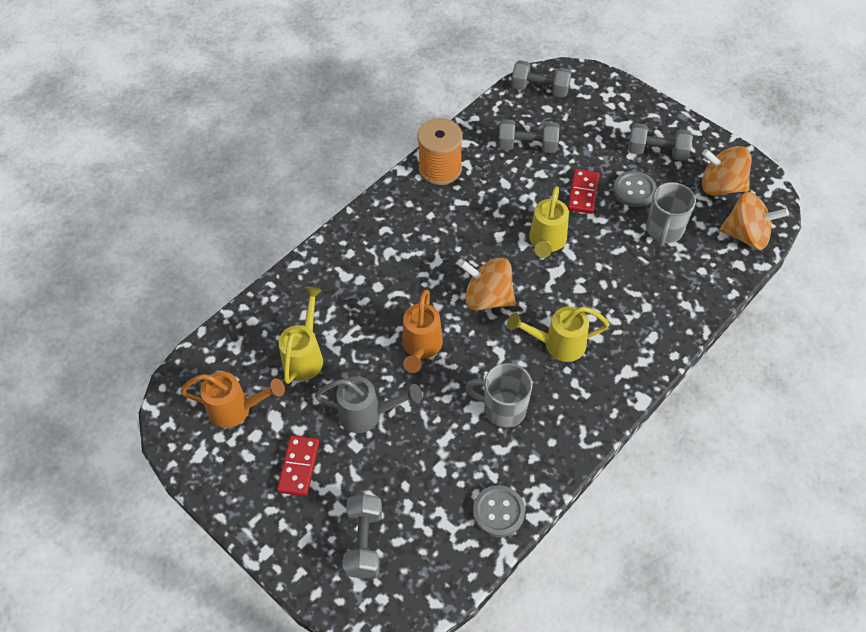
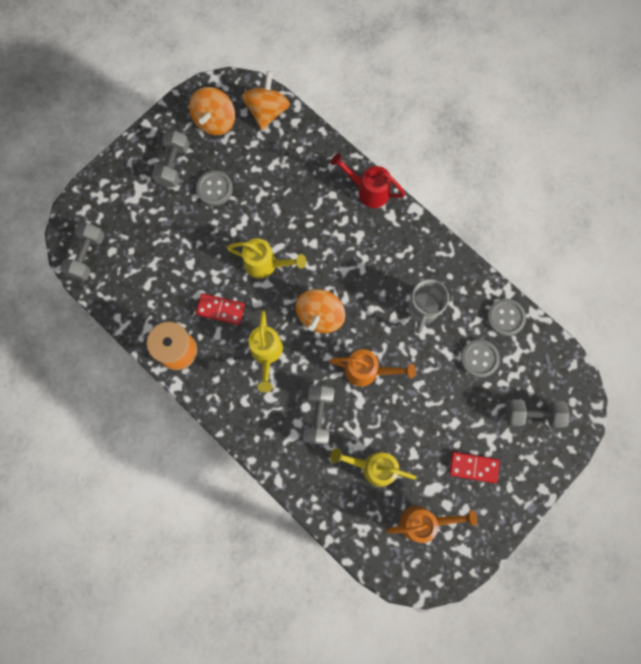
camera: 90 degrees left, 20 degrees up
orange watering can [180,372,285,428] -> orange watering can turned 75 degrees clockwise [386,506,477,543]
grey watering can [315,376,422,433] -> none
grey dumbbell [498,119,559,153] -> grey dumbbell moved to [303,385,334,445]
yellow watering can [507,306,610,362] -> yellow watering can moved to [248,310,283,393]
red domino [568,169,599,214] -> red domino moved to [196,294,245,325]
grey mug [646,182,696,247] -> none
none -> red watering can [331,153,405,208]
none -> grey button [461,339,500,378]

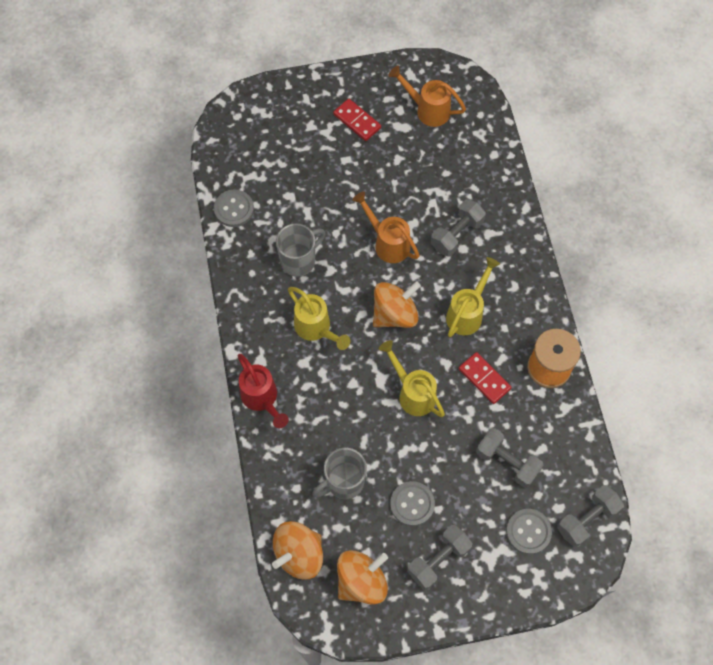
camera: 145 degrees left, 10 degrees down
yellow watering can [330,448,416,487] -> yellow watering can moved to [288,287,350,350]
grey button [461,339,500,378] -> grey button moved to [506,509,552,554]
grey dumbbell [506,399,570,428] -> grey dumbbell moved to [476,428,544,488]
none -> grey mug [312,448,367,499]

